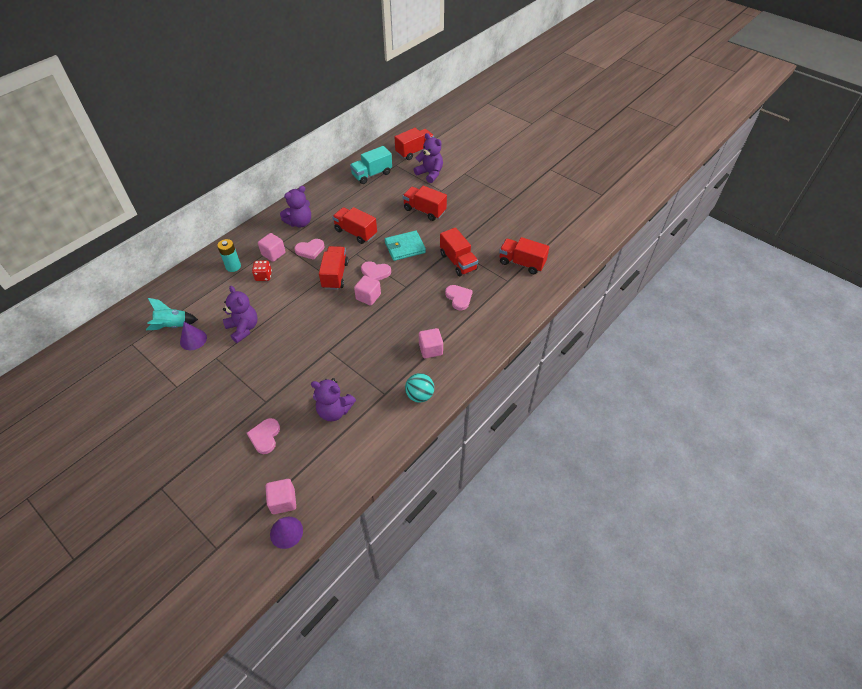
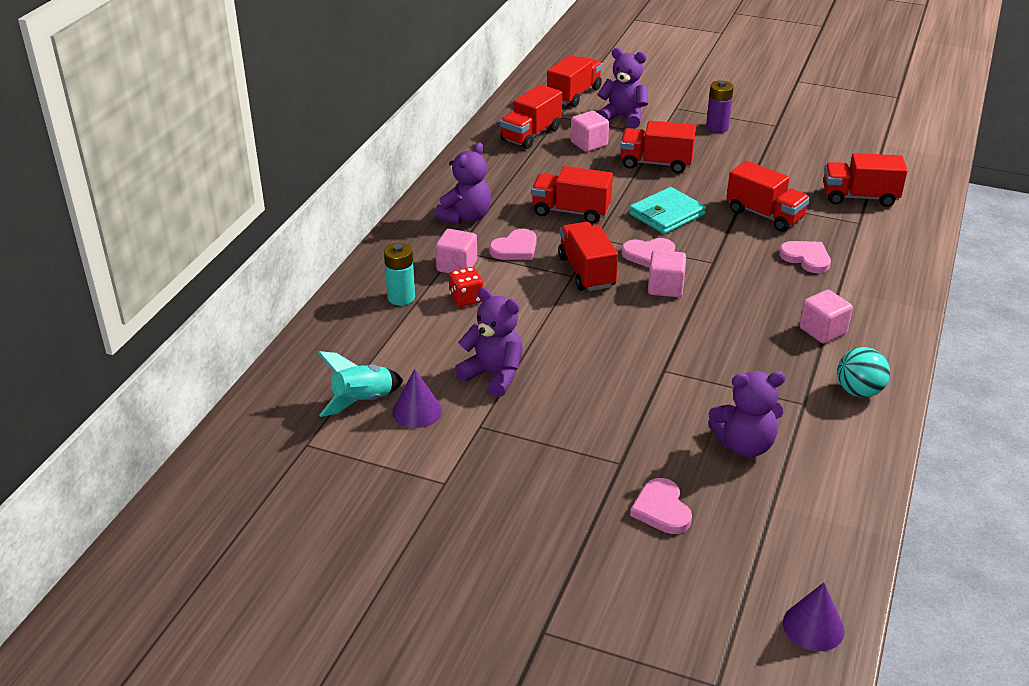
camera: 20 degrees left, 15 degrees down
pink cube [265,479,296,514] -> pink cube moved to [570,111,609,152]
turquoise truck [350,146,392,184] -> red truck [500,84,562,149]
none -> purple battery [706,81,734,133]

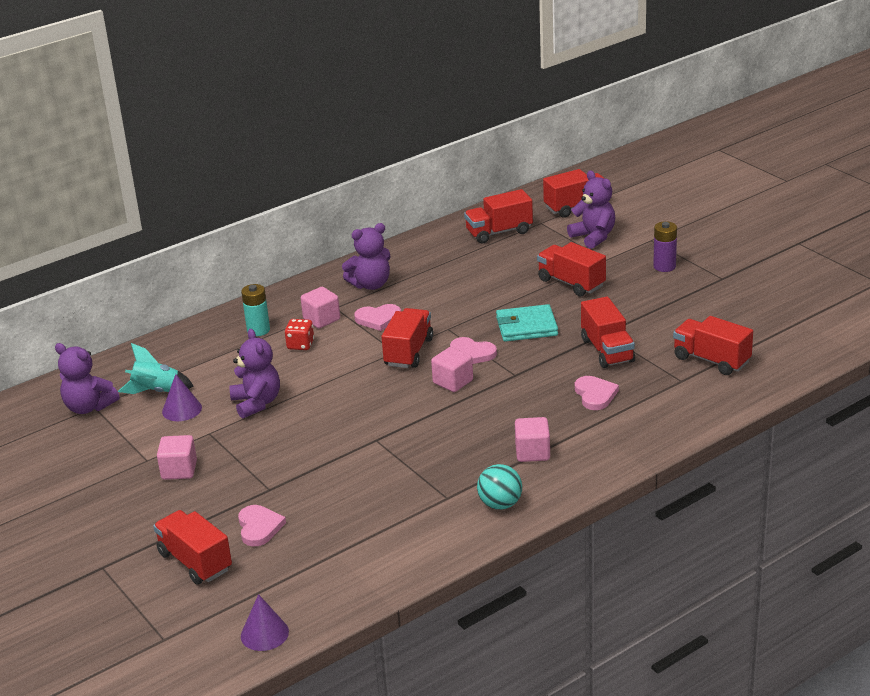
camera: 35 degrees right, 5 degrees down
red truck [531,166,613,224] -> red truck moved to [153,510,232,585]
pink cube [570,111,609,152] -> pink cube moved to [157,435,197,480]
pink heart [630,478,692,534] -> pink heart turned 150 degrees clockwise [238,505,286,546]
purple teddy bear [708,371,786,457] -> purple teddy bear moved to [55,343,120,414]

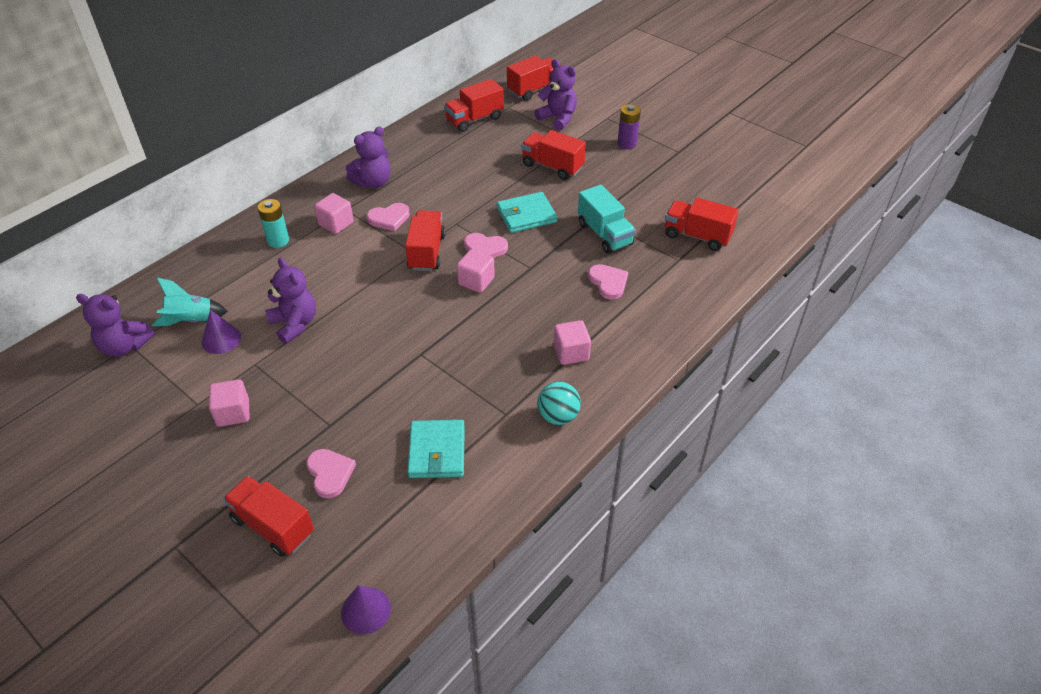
camera: 15 degrees left, 15 degrees up
red dice [285,319,314,350] -> none
red truck [581,296,635,368] -> turquoise truck [578,185,636,254]
none -> turquoise wallet [407,420,465,478]

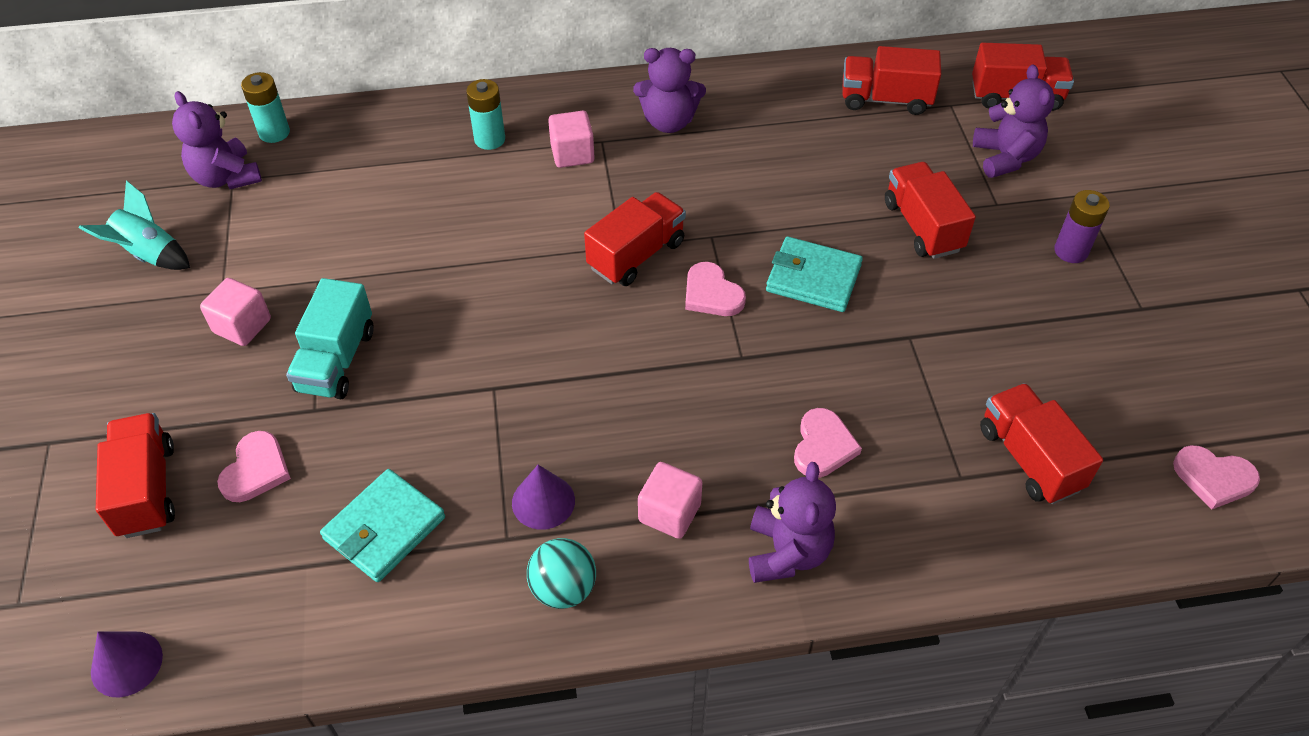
camera: 40 degrees right, 5 degrees up
turquoise rocket [152,278,228,326] -> turquoise rocket moved to [79,181,190,270]
purple cone [202,310,241,354] -> purple cone moved to [512,465,575,530]
purple teddy bear [265,257,316,344] -> purple teddy bear moved to [749,462,836,583]
pink heart [367,203,410,231] -> pink heart moved to [1173,445,1260,510]
pink cube [457,249,495,293] -> none
turquoise truck [578,185,636,254] -> turquoise truck moved to [286,278,374,399]
none -> turquoise battery [241,72,290,143]

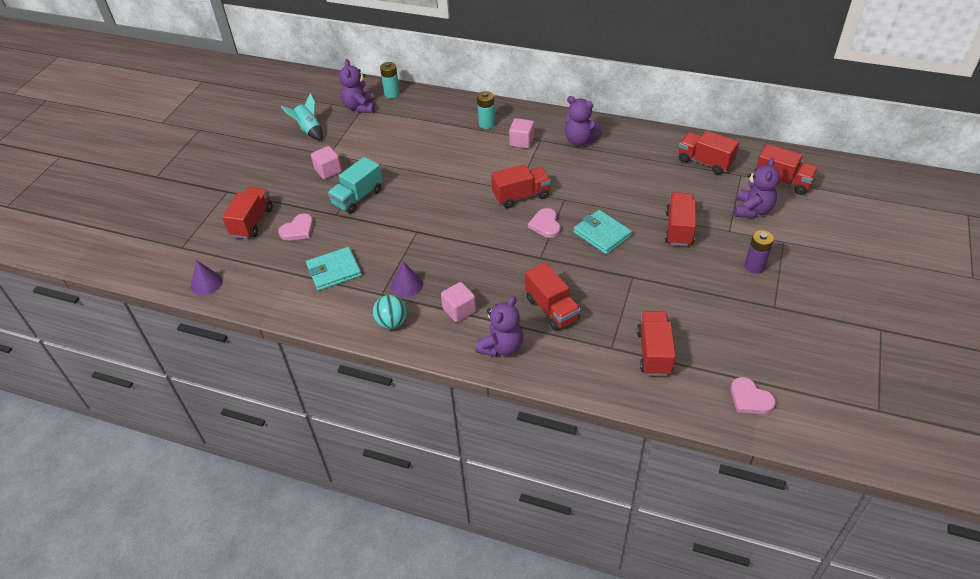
camera: 30 degrees right, 5 degrees down
pink heart [794,408,862,478] -> red truck [525,263,581,331]

